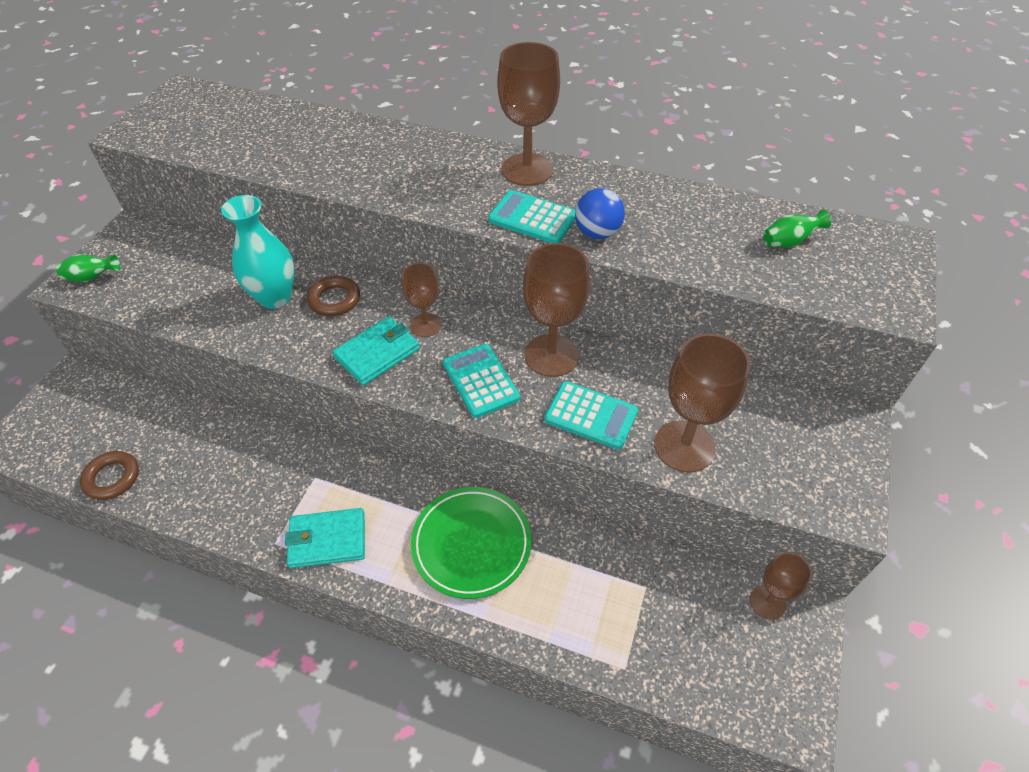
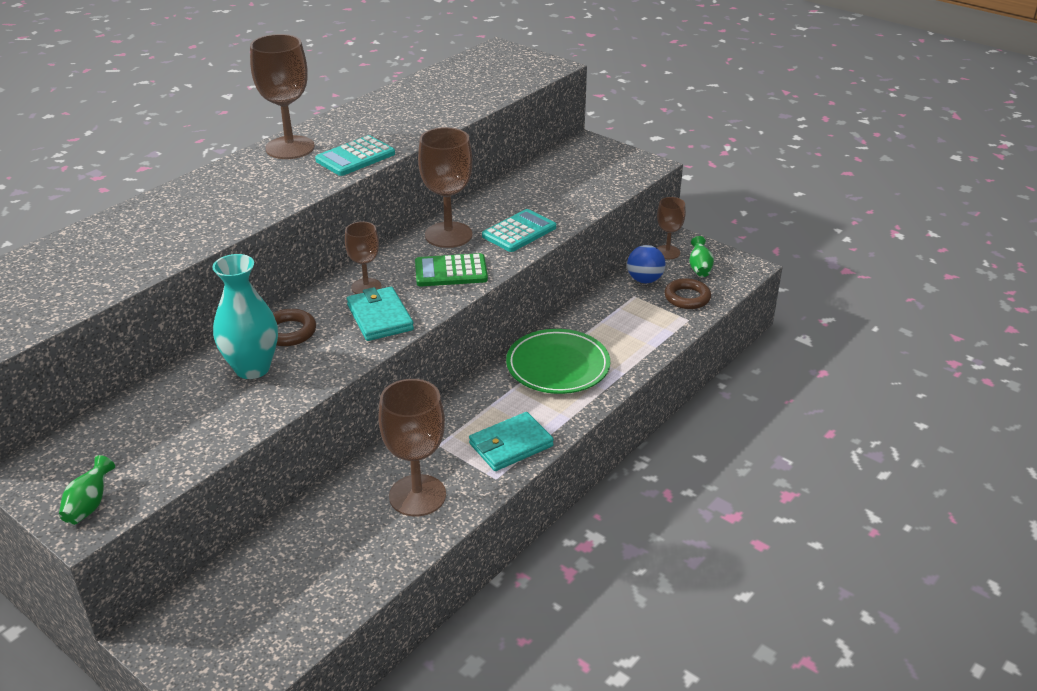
camera: 70 degrees left, 15 degrees down
brown ring [80,451,139,500] -> brown ring moved to [664,278,711,309]
turquoise wallet [285,508,365,568] -> turquoise wallet turned 45 degrees clockwise [469,412,554,471]
turquoise calculator [443,344,520,418] -> green calculator [415,253,488,286]
blue ball [575,188,625,239] -> blue ball moved to [627,245,665,283]
brown goblet [654,333,750,473] -> brown goblet moved to [378,379,446,516]
green vase [763,209,831,248] -> green vase moved to [689,236,714,277]

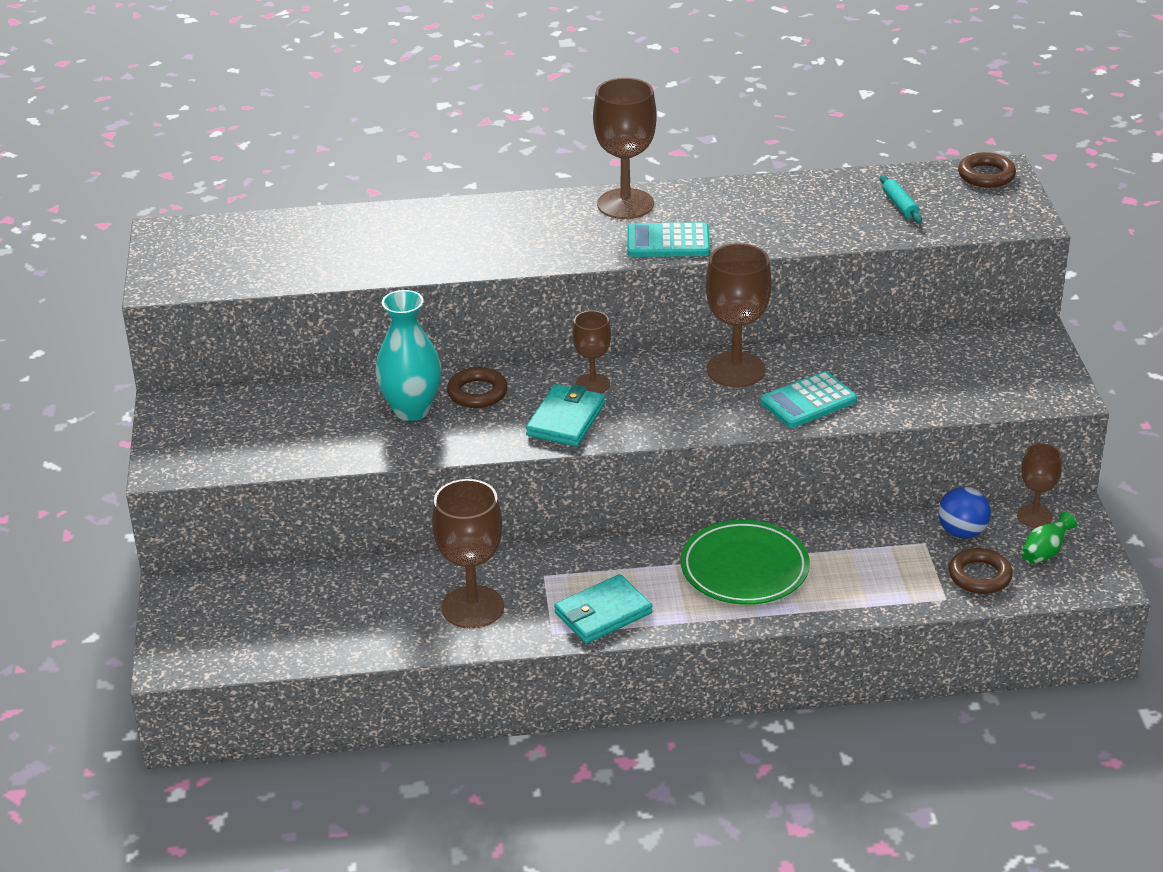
camera: 45 degrees right, 0 degrees up
green vase [59,455,115,525] -> none
green calculator [415,253,488,286] -> none
turquoise wallet [469,412,554,471] -> turquoise wallet turned 45 degrees counterclockwise [554,574,652,644]
turquoise calculator [482,209,556,252] -> turquoise calculator turned 150 degrees clockwise [760,371,857,428]
none -> turquoise rolling pin [880,175,922,223]
none -> brown ring [958,152,1016,188]

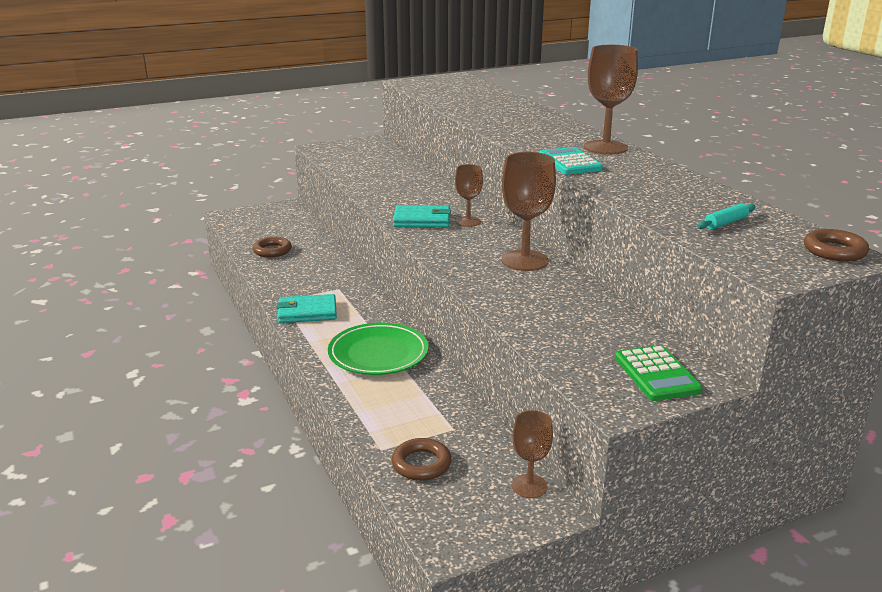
camera: 70 degrees right, 10 degrees down
turquoise vase [375,290,441,421] -> none
brown goblet [432,479,504,629] -> none
brown ring [447,367,508,408] -> brown ring moved to [252,237,292,257]
turquoise wallet [554,574,652,644] -> turquoise wallet turned 45 degrees counterclockwise [277,294,337,323]
turquoise calculator [760,371,857,428] -> none
blue ball [938,487,991,538] -> none
green vase [1021,511,1077,564] -> none
none -> green calculator [615,345,702,401]

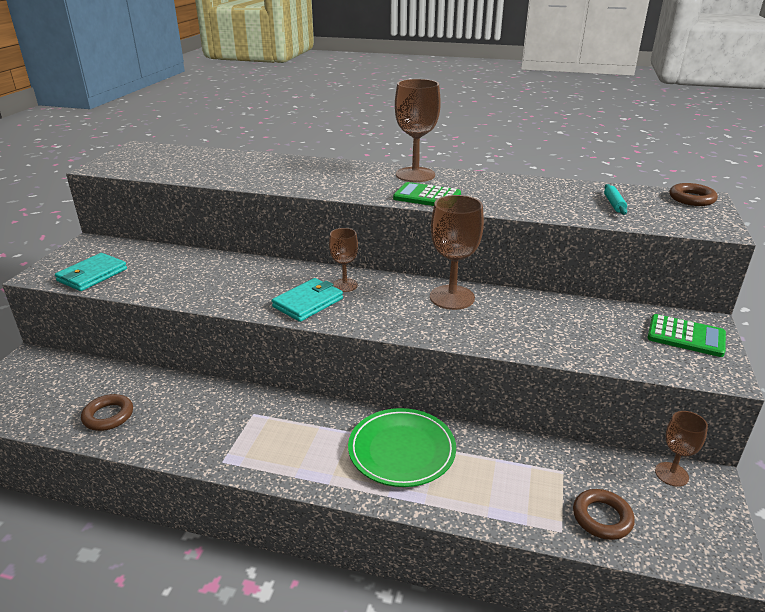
camera: 50 degrees left, 5 degrees up
turquoise wallet [277,294,337,323] -> turquoise wallet moved to [55,253,127,291]
turquoise calculator [539,147,603,174] -> green calculator [393,182,461,206]

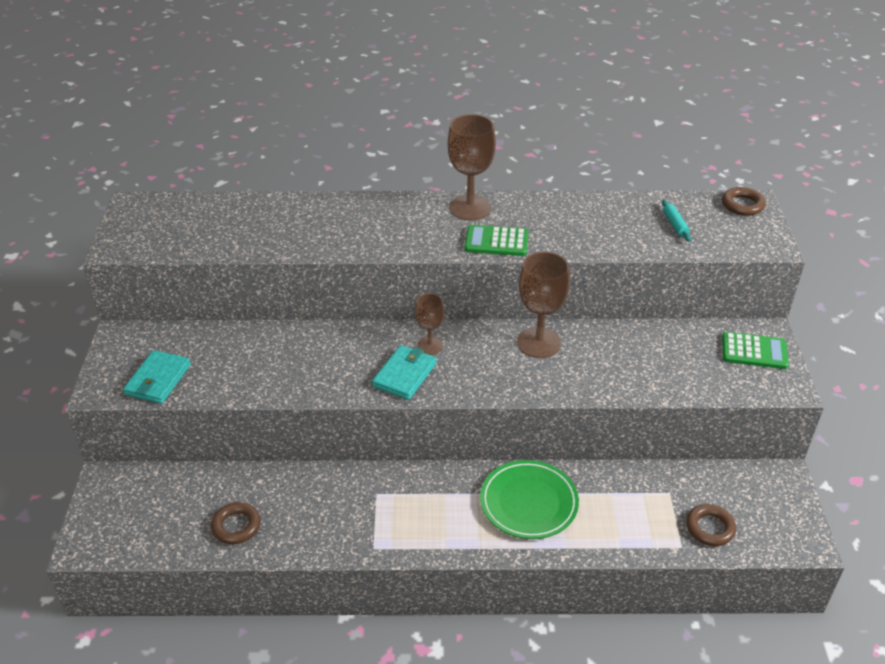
camera: 15 degrees left, 10 degrees up
brown goblet [655,411,708,487] -> none

